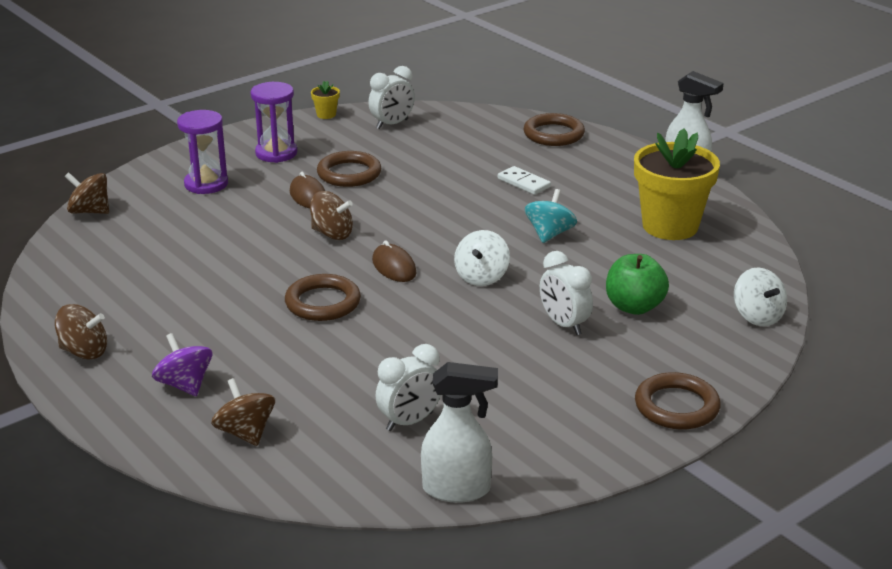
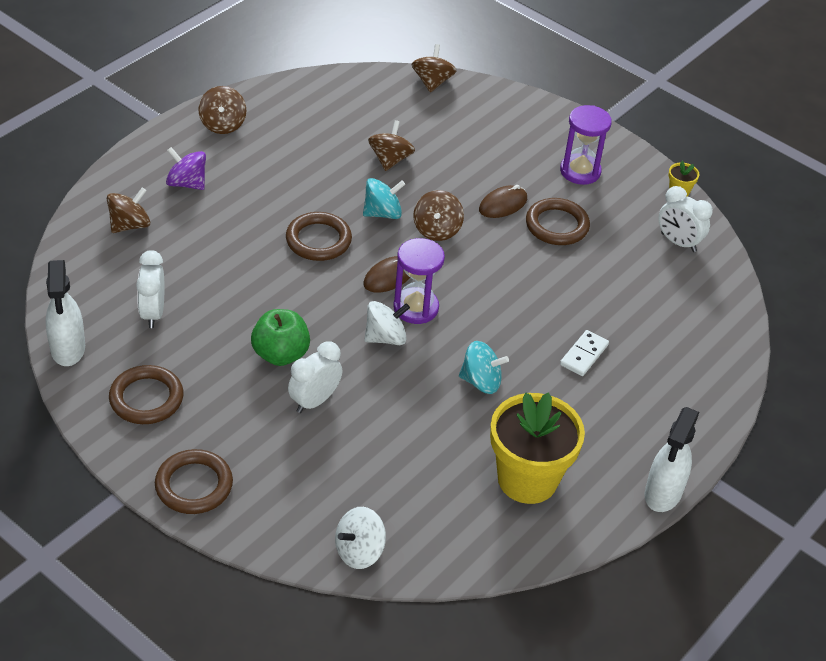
camera: 75 degrees right, 15 degrees up
purple spinning top [152,333,213,396] -> purple spinning top turned 105 degrees counterclockwise [166,147,206,190]
purple hourglass [177,110,228,194] -> purple hourglass moved to [393,238,445,324]
white clock [376,344,441,431] -> white clock turned 45 degrees clockwise [136,250,164,328]
white spinning top [454,230,510,286] -> white spinning top turned 150 degrees clockwise [364,301,410,345]
brown ring [524,113,585,146] -> brown ring moved to [109,365,183,424]
green apple [606,254,669,315] -> green apple moved to [251,309,310,366]
none -> turquoise spinning top [363,178,405,219]
none -> brown spinning top [368,120,415,171]

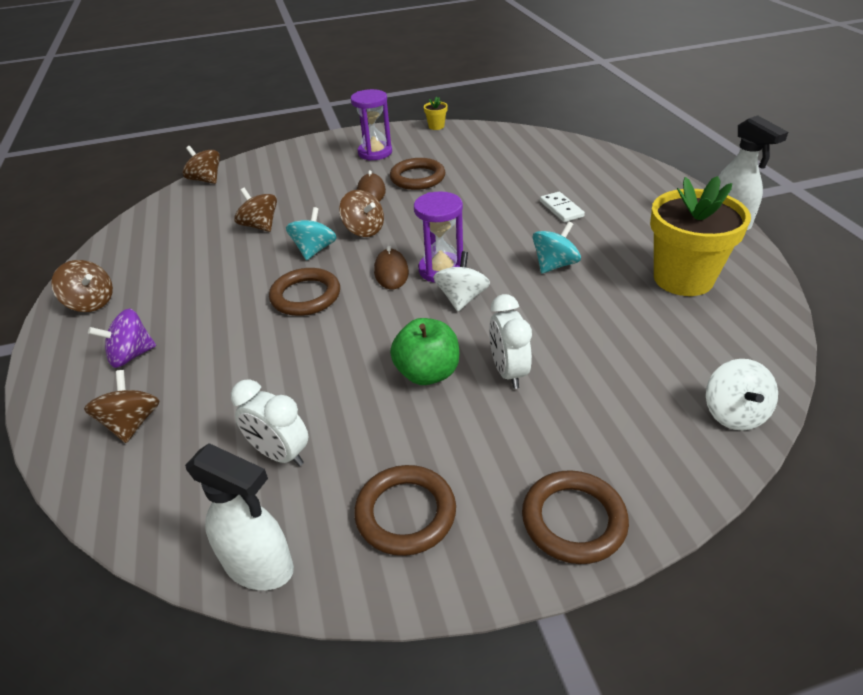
camera: 50 degrees left, 5 degrees down
white clock [658,186,713,252] -> none

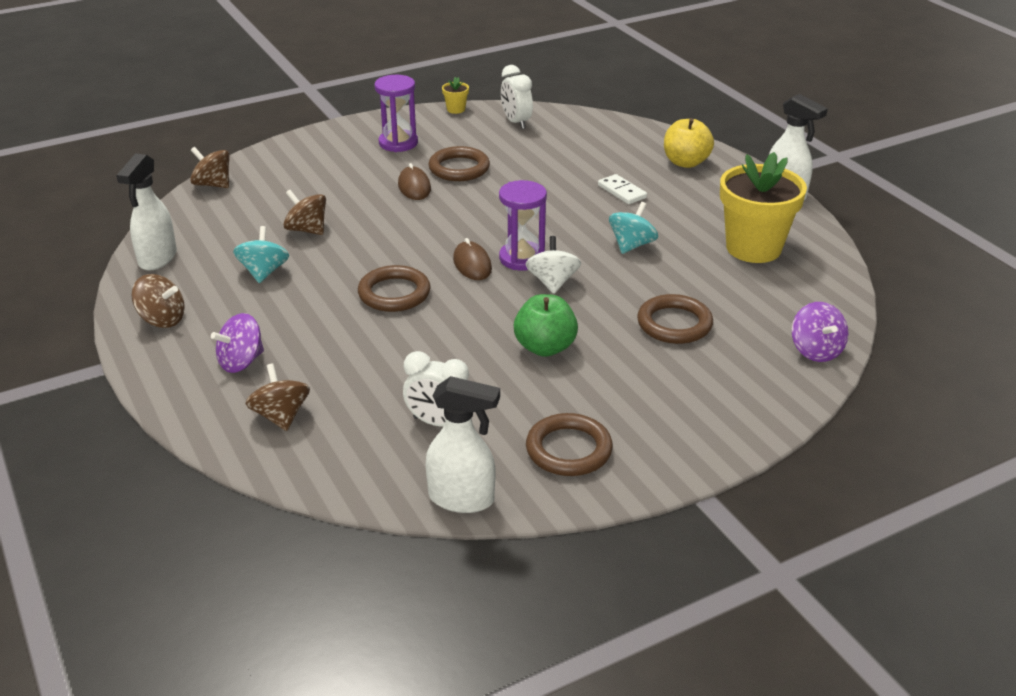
camera: 15 degrees left, 5 degrees down
turquoise spinning top [286,207,337,260] -> turquoise spinning top moved to [233,226,289,283]
brown spinning top [339,190,384,237] -> none
white clock [489,294,532,389] -> white clock moved to [501,65,533,129]
brown ring [522,470,629,564] -> brown ring moved to [637,294,713,344]
white spinning top [706,359,778,430] -> purple spinning top [792,302,848,362]
none -> white spray bottle [116,153,177,271]
none -> yellow apple [664,118,714,168]

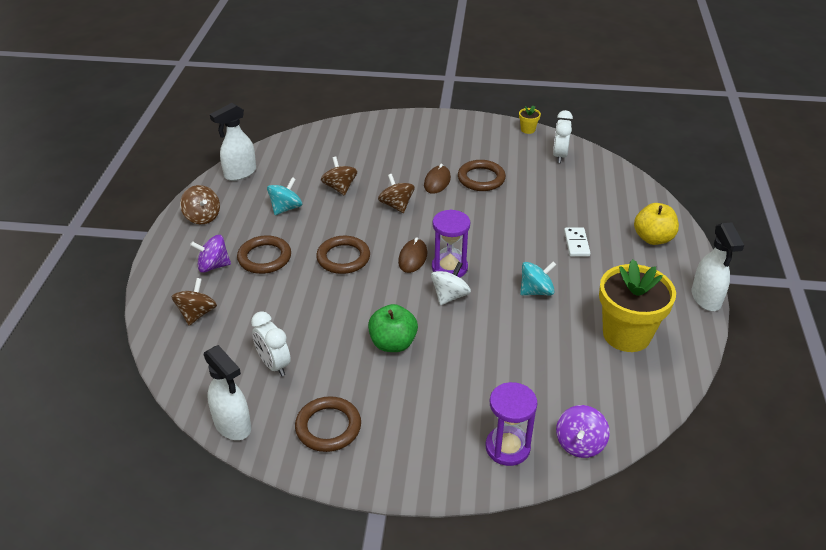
camera: 35 degrees right, 5 degrees up
brown spinning top [190,147,230,188] -> brown spinning top moved to [378,174,415,213]
purple hourglass [374,75,418,152] -> purple hourglass moved to [486,382,538,466]
brown ring [637,294,713,344] -> brown ring moved to [237,235,291,274]

